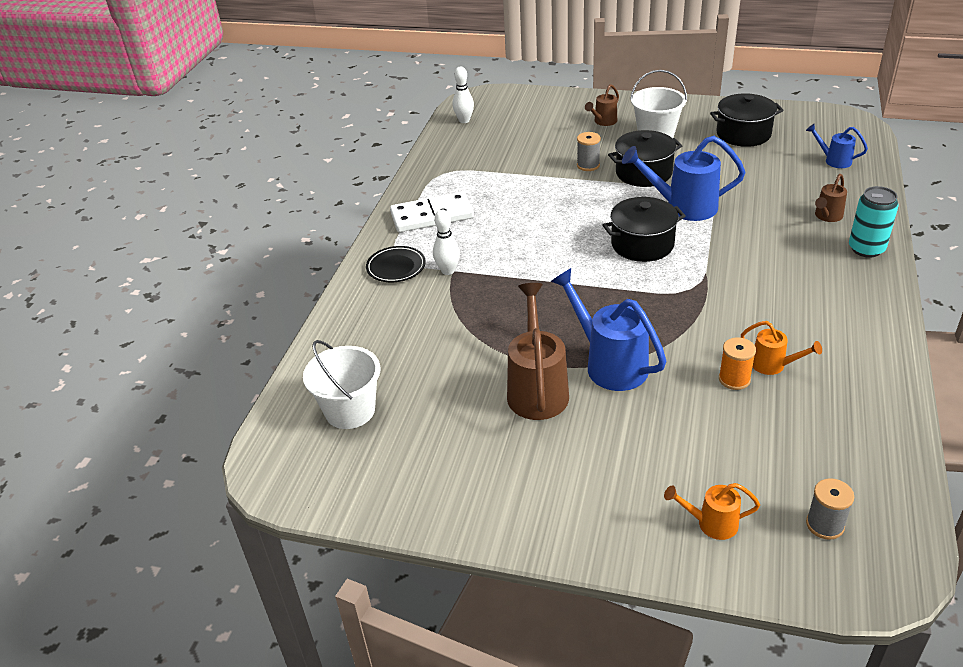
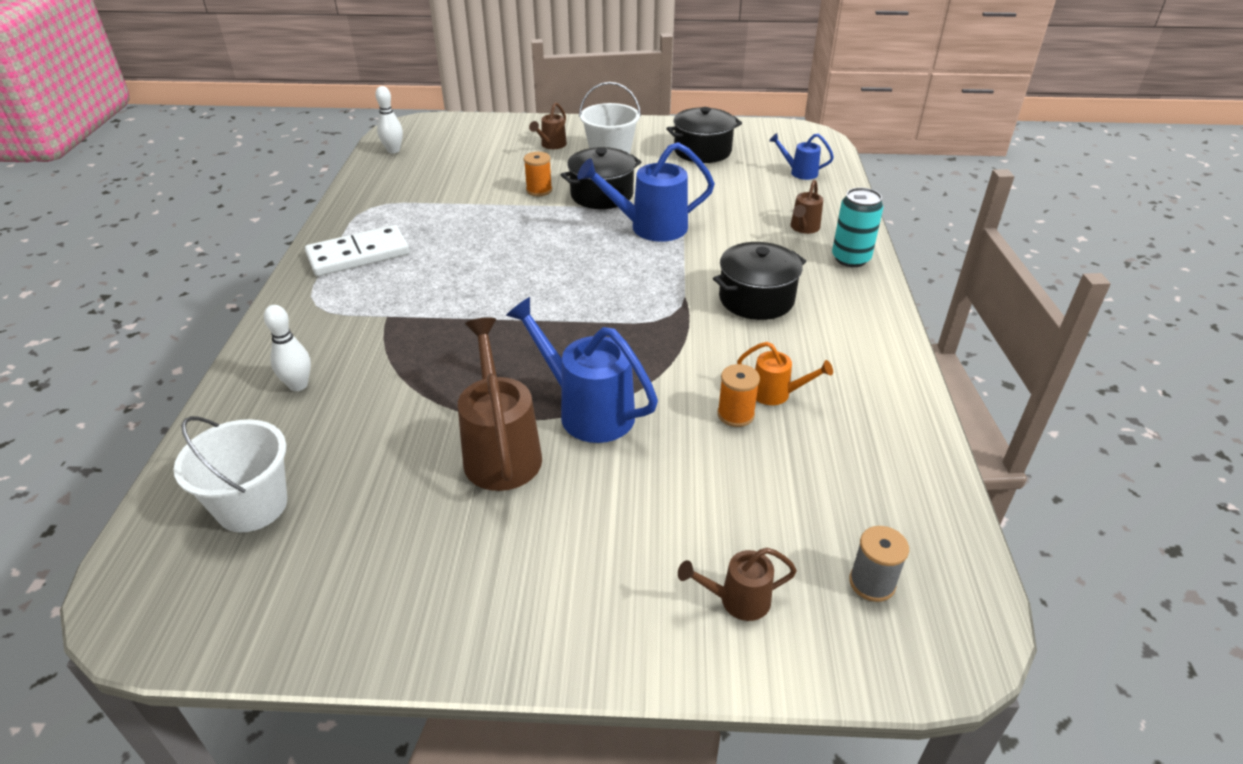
camera: 15 degrees left, 0 degrees up
black plate [366,246,426,282] -> none
white bowling pin [433,210,460,275] -> white bowling pin moved to [264,305,311,391]
grey spool [577,132,601,171] -> orange spool [524,152,552,196]
black pot [603,197,686,262] -> black pot moved to [713,242,806,320]
orange watering can [664,483,760,540] -> brown watering can [678,548,797,621]

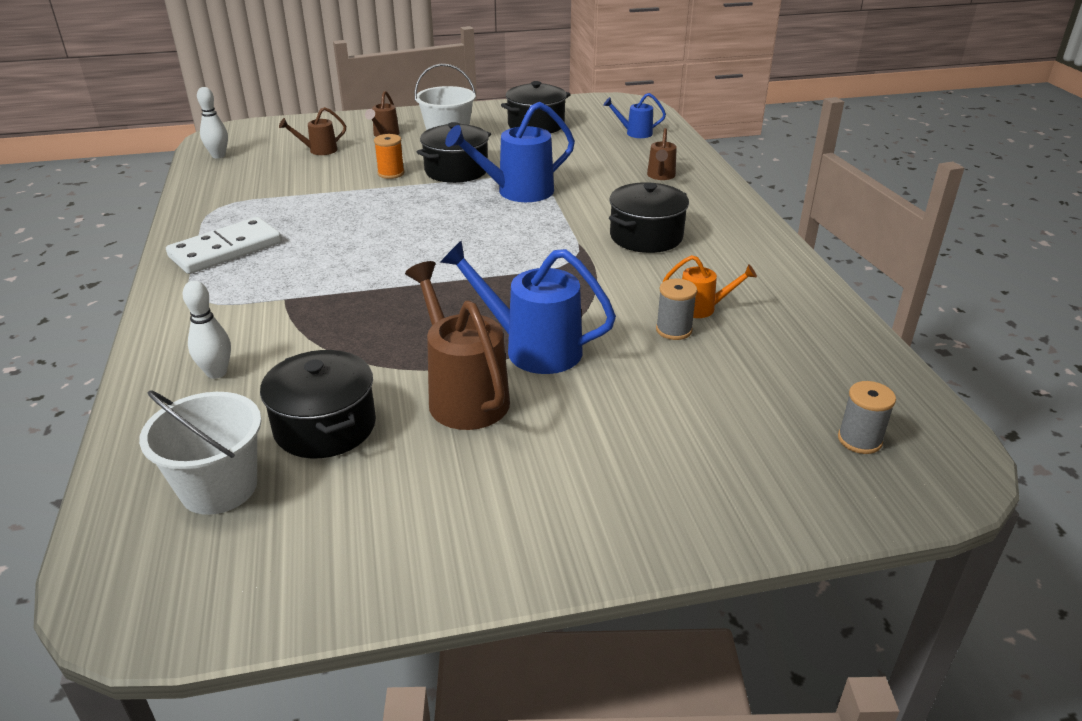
camera: 15 degrees left, 5 degrees down
brown watering can [678,548,797,621] -> brown watering can moved to [279,107,346,155]
orange spool [717,364,760,427] -> grey spool [656,279,697,340]
turquoise can [832,188,884,267] -> none
none -> black pot [260,350,376,458]

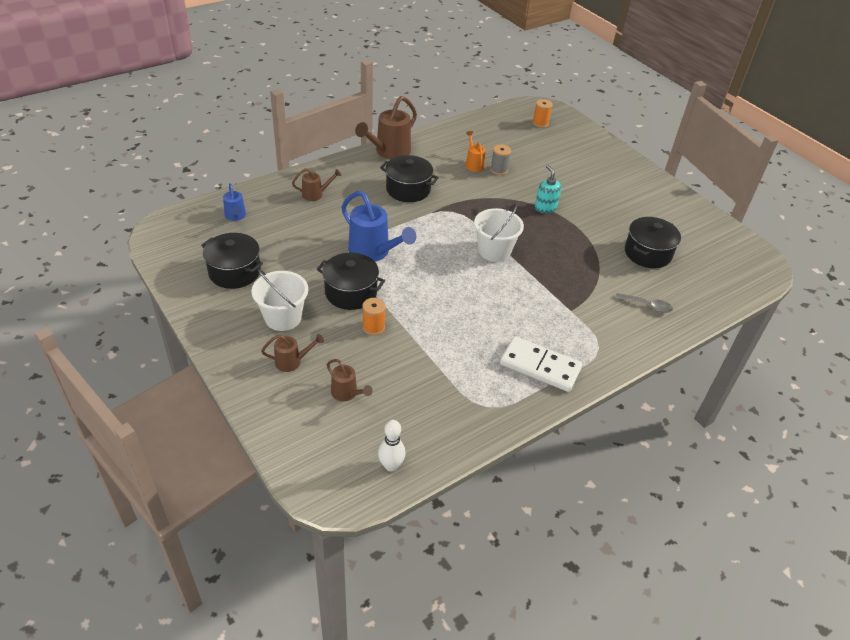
camera: 115 degrees left, 10 degrees up
white bucket [139,390,262,515] -> white bucket moved to [474,203,524,262]
white bowling pin [182,281,231,379] -> grey spoon [615,293,673,313]
brown watering can [405,261,510,430] -> brown watering can moved to [355,96,417,159]
blue watering can [440,241,616,374] -> turquoise soap dispenser [535,165,561,213]
grey spool [838,381,896,454] -> orange spool [533,99,553,128]

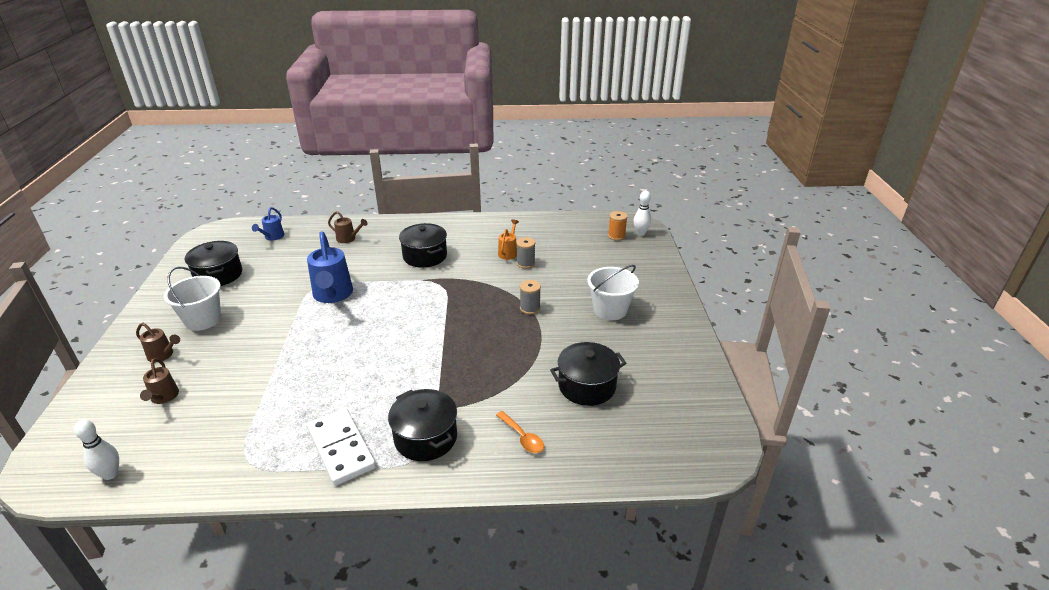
camera: 35 degrees right, 10 degrees down
black pot [317,253,385,310] -> black pot moved to [388,389,457,461]
brown watering can [355,96,417,159] -> none
orange spool [362,298,386,335] -> none
white bucket [474,203,524,262] -> white bucket moved to [587,265,639,320]
turquoise soap dispenser [535,165,561,213] -> grey spool [520,280,541,315]
grey spoon [615,293,673,313] -> orange spoon [496,411,544,453]
none -> white bowling pin [633,191,651,236]

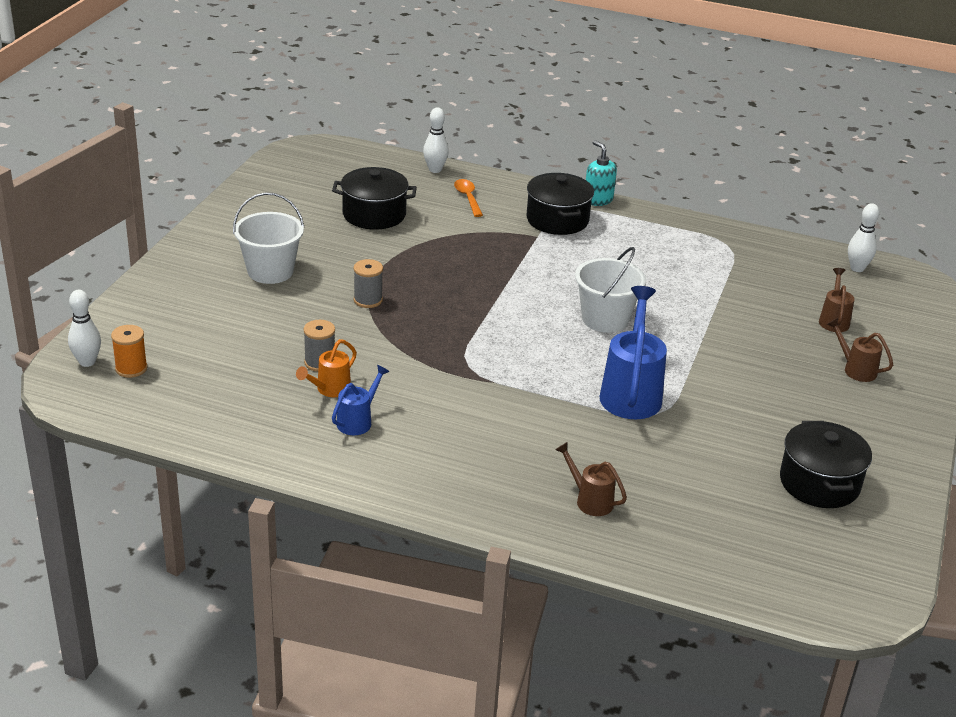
camera: 160 degrees left, 0 degrees up
white bucket [164,267,221,331] -> white bucket moved to [575,247,646,333]
blue watering can [252,207,284,241] -> blue watering can moved to [332,365,390,435]
white domino [307,408,376,486] -> none
black pot [399,223,447,268] -> none
none -> white bowling pin [423,107,449,173]
none -> turquoise soap dispenser [586,140,617,206]

